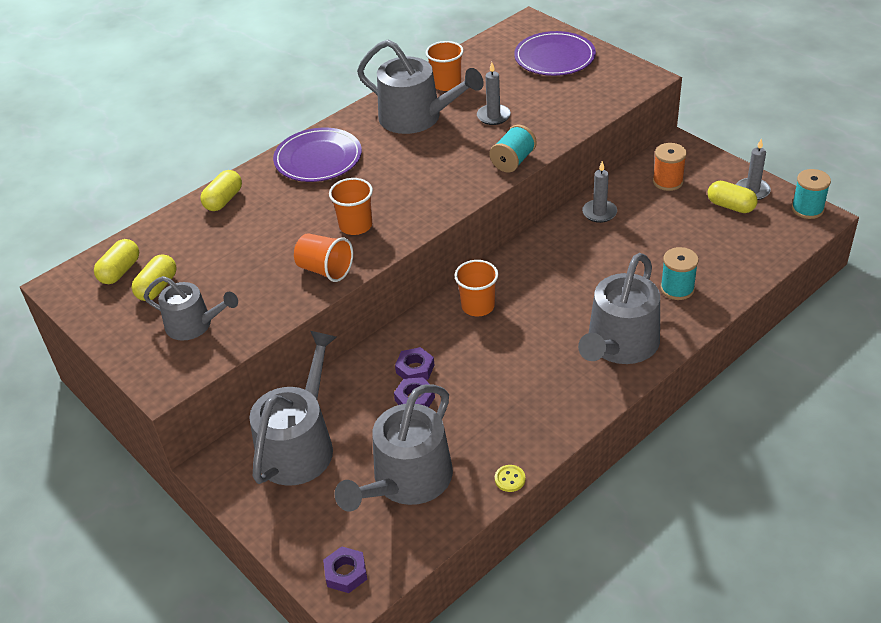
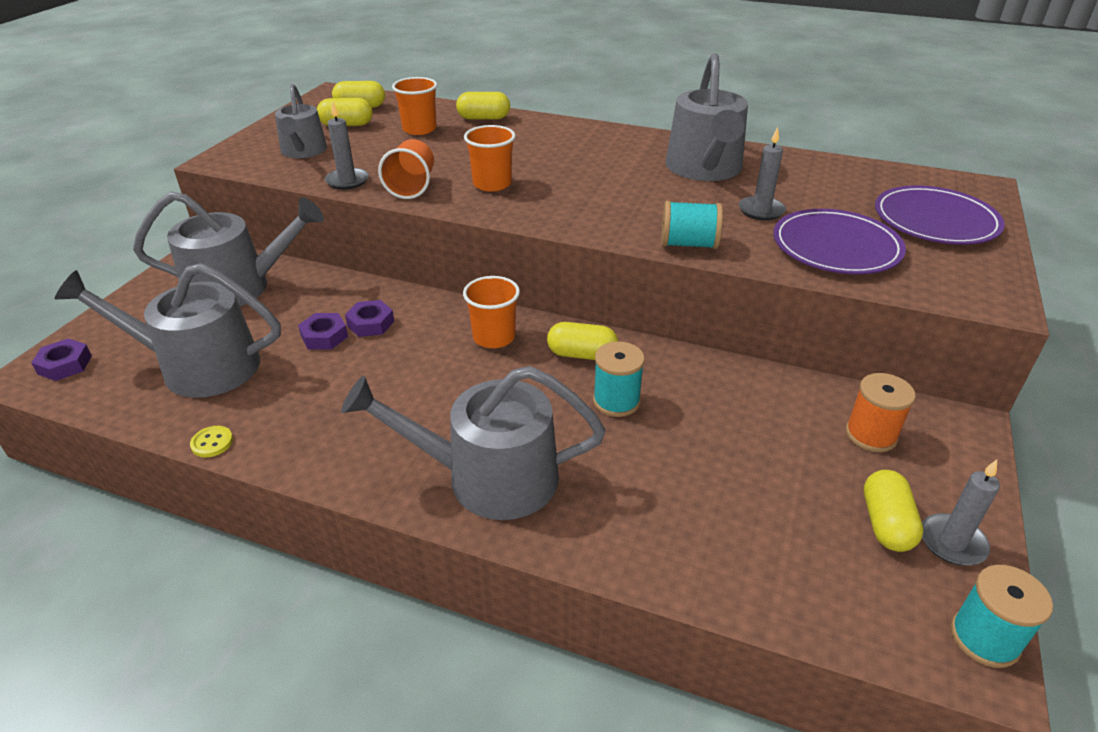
camera: 60 degrees right, 5 degrees down
purple plate [273,128,362,182] -> purple plate moved to [773,209,906,274]
orange cup [426,41,464,91] -> orange cup moved to [392,77,437,135]
grey candle [582,161,617,223] -> grey candle moved to [325,102,369,190]
turquoise spool [660,247,699,300] -> turquoise spool moved to [593,341,645,417]
none -> yellow capsule [547,322,618,360]

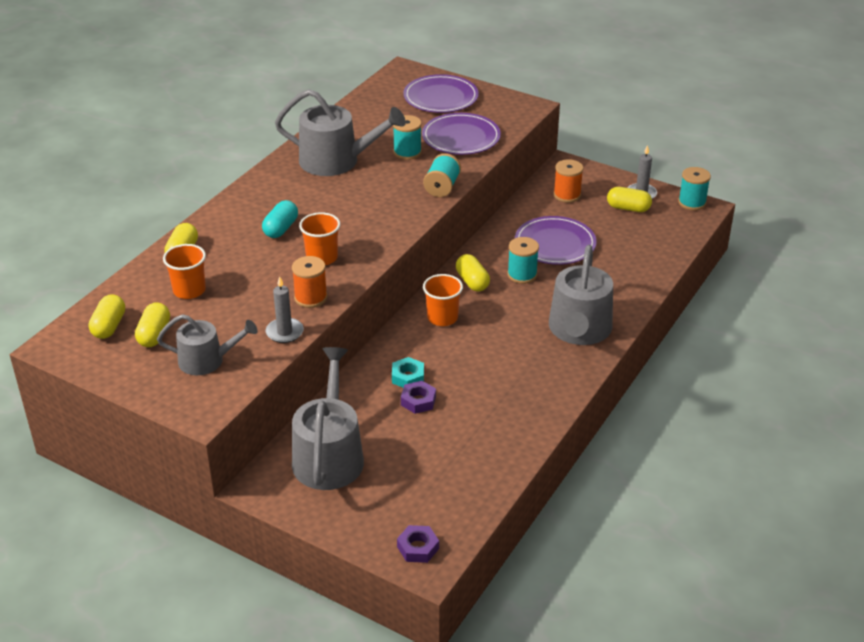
camera: 80 degrees left, 0 degrees up
grey watering can [55,263,281,398] -> none
yellow button [190,426,233,457] -> none
purple nut [345,300,394,337] -> turquoise nut [392,357,424,388]
orange cup [378,139,434,199] -> orange spool [292,256,327,308]
yellow capsule [547,322,618,360] -> yellow capsule turned 45 degrees counterclockwise [456,254,490,292]
grey candle [739,127,786,221] -> turquoise spool [393,115,422,160]
none -> turquoise capsule [262,200,298,238]
none -> purple plate [515,216,597,265]

